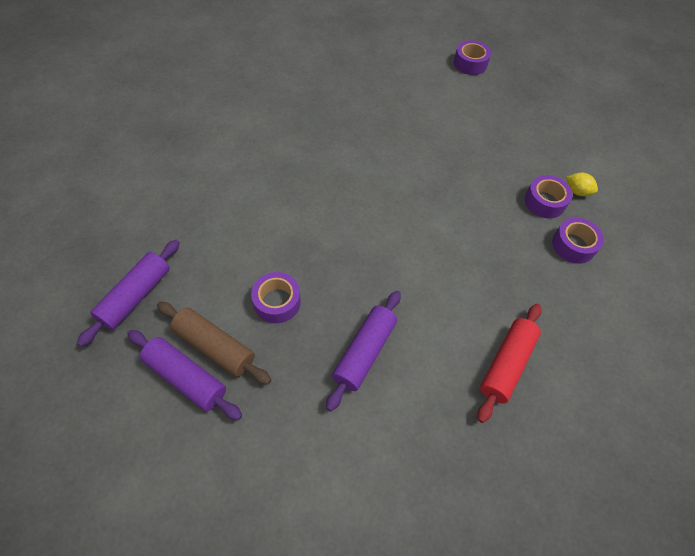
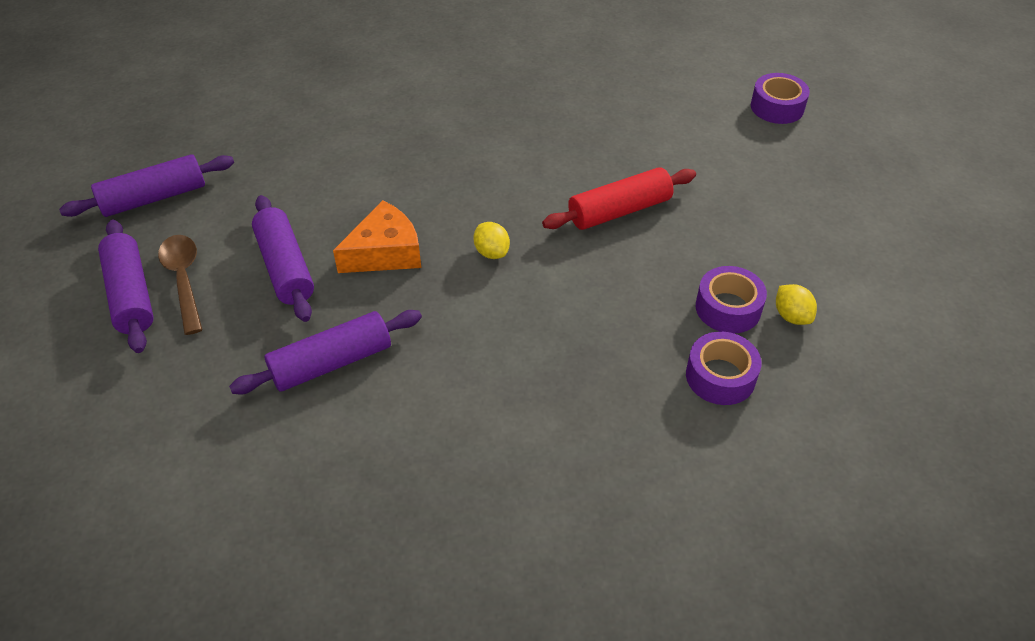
camera: 35 degrees right, 10 degrees down
brown rolling pin [157,301,271,385] -> brown spoon [158,235,203,335]
purple tape [251,272,301,323] -> purple rolling pin [252,195,314,322]
red rolling pin [477,304,541,423] -> red rolling pin moved to [542,167,696,230]
none -> orange cheese [333,200,421,273]
none -> yellow lemon [473,222,510,259]

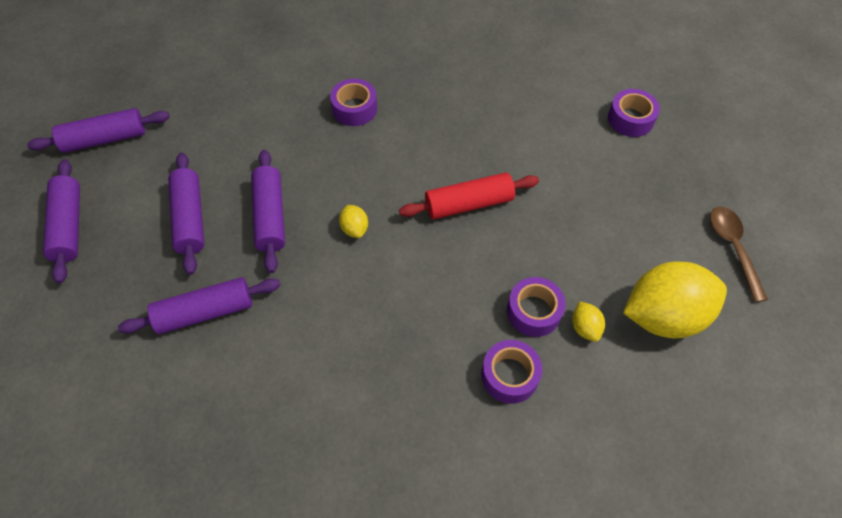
camera: 10 degrees right, 10 degrees up
brown spoon [158,235,203,335] -> brown spoon moved to [710,207,768,302]
orange cheese [333,200,421,273] -> purple rolling pin [251,150,285,273]
none -> purple tape [330,79,377,126]
none -> yellow lemon [623,261,727,338]

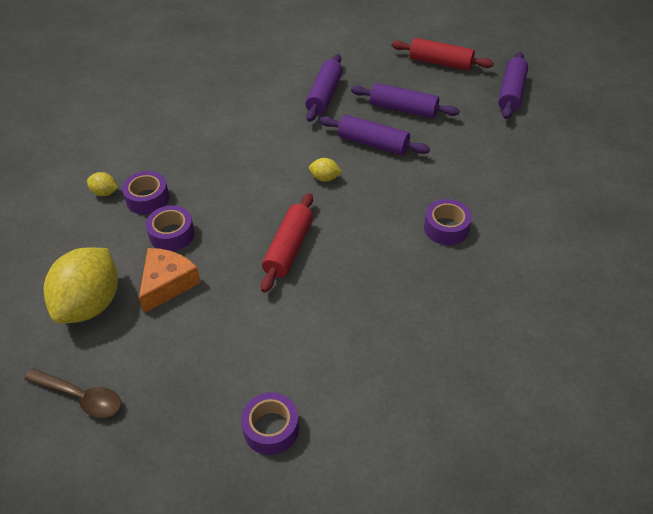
camera: 125 degrees right, 10 degrees down
purple rolling pin [43,159,80,284] -> red rolling pin [391,38,494,71]
yellow lemon [572,301,605,342] -> yellow lemon moved to [87,172,118,196]
none -> orange cheese [139,248,201,313]

